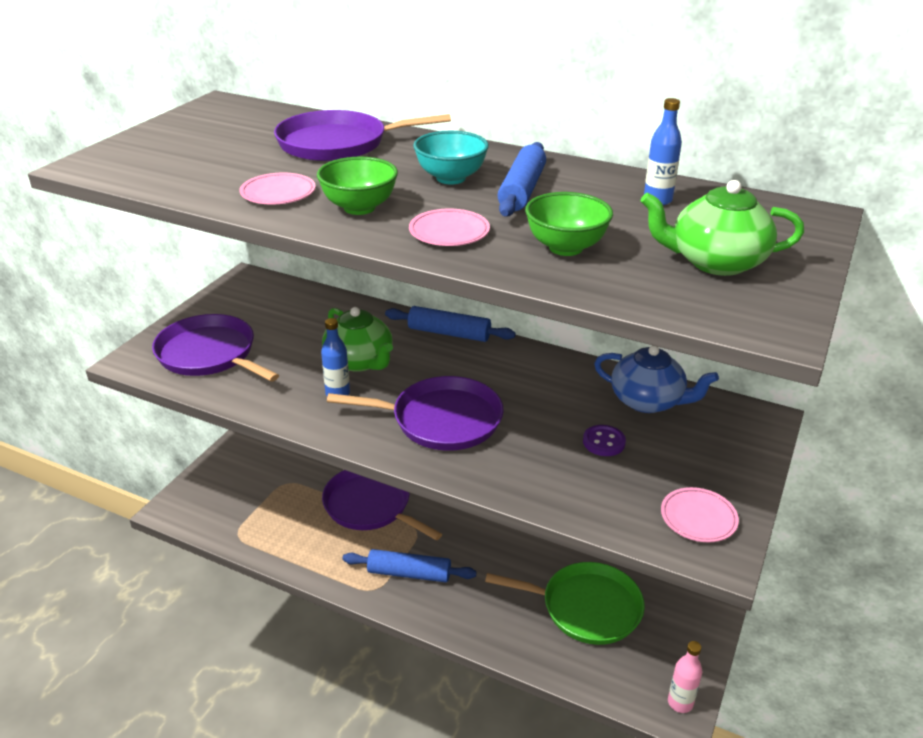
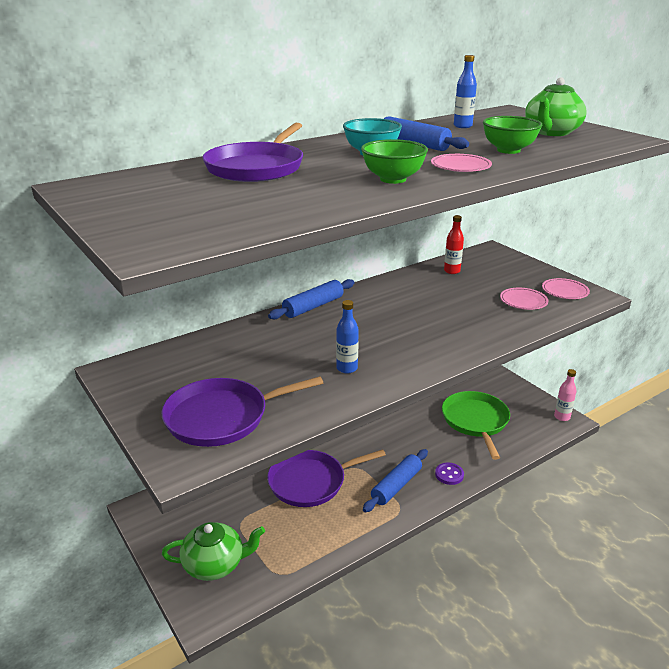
camera: 60 degrees left, 5 degrees down
pink plate [240,173,316,204] -> pink plate moved to [500,288,549,310]
green teapot [322,307,393,372] -> green teapot moved to [162,522,265,581]
purple pan [327,376,504,451] -> none
green pan [485,562,645,645] -> green pan turned 45 degrees counterclockwise [442,391,510,460]
purple button [583,425,626,456] -> purple button moved to [435,462,464,485]
blue teapot [594,345,719,413] -> red bottle [444,215,464,274]

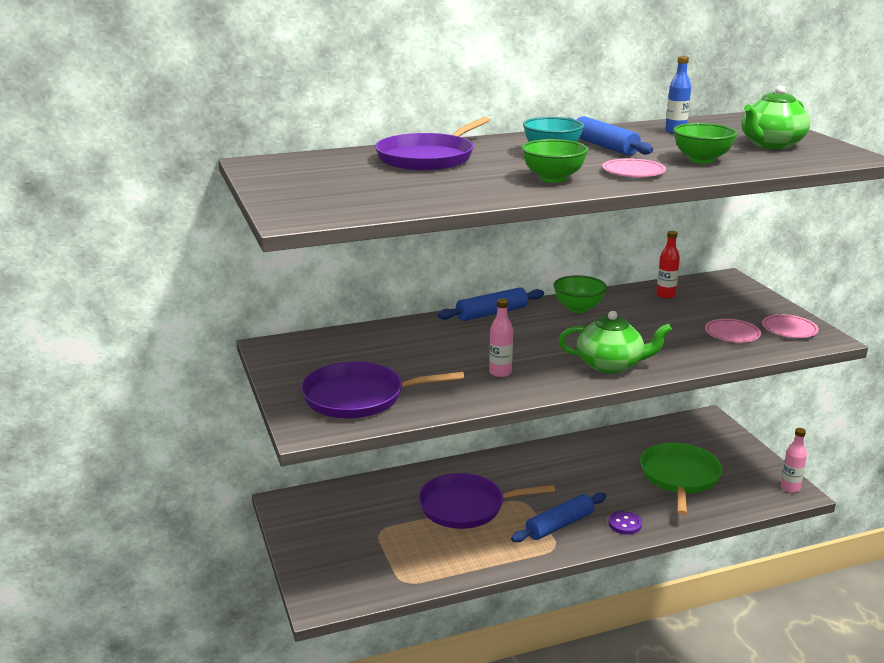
camera: 15 degrees right, 5 degrees down
green teapot [162,522,265,581] -> green teapot moved to [559,311,672,374]
blue bottle [336,300,359,374] -> pink bottle [489,299,513,377]
none -> green bowl [553,275,607,313]

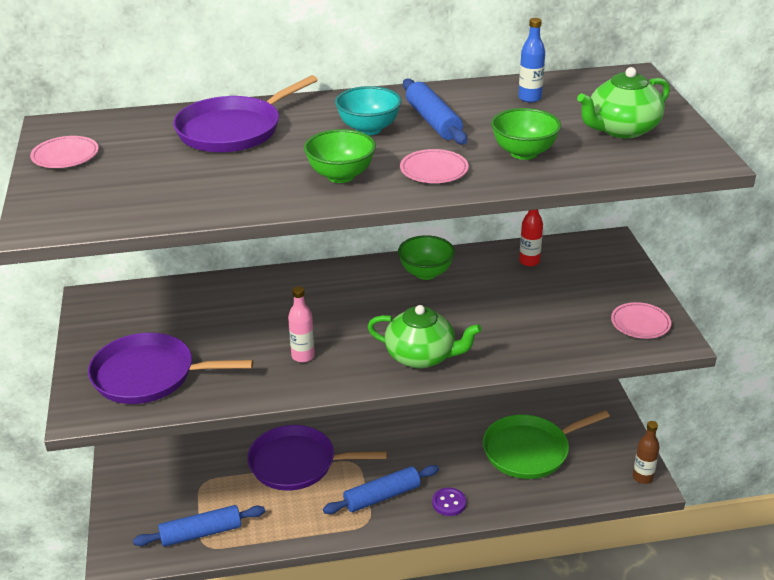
camera: 10 degrees right, 10 degrees up
blue rolling pin [437,287,544,321] -> blue rolling pin moved to [133,505,265,547]
green pan [640,443,723,515] -> green pan turned 135 degrees counterclockwise [483,410,610,479]
pink plate [705,319,761,343] -> pink plate moved to [30,136,99,168]
pink bottle [780,428,807,493] -> brown bottle [633,421,660,484]

